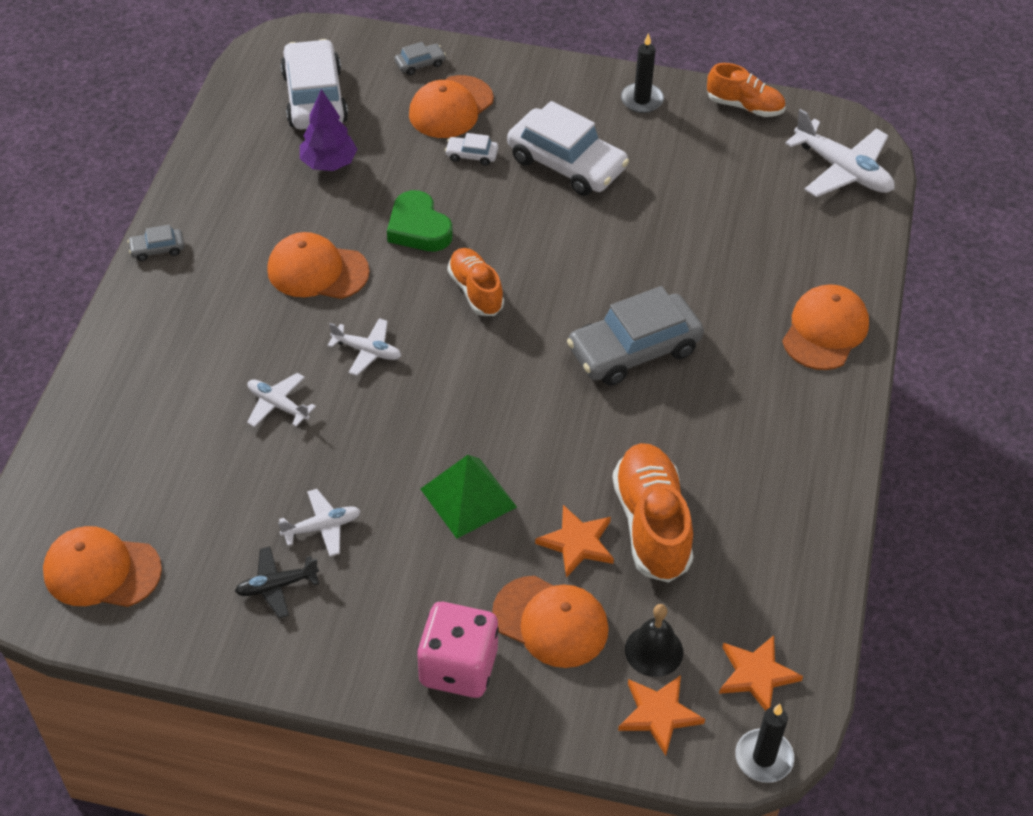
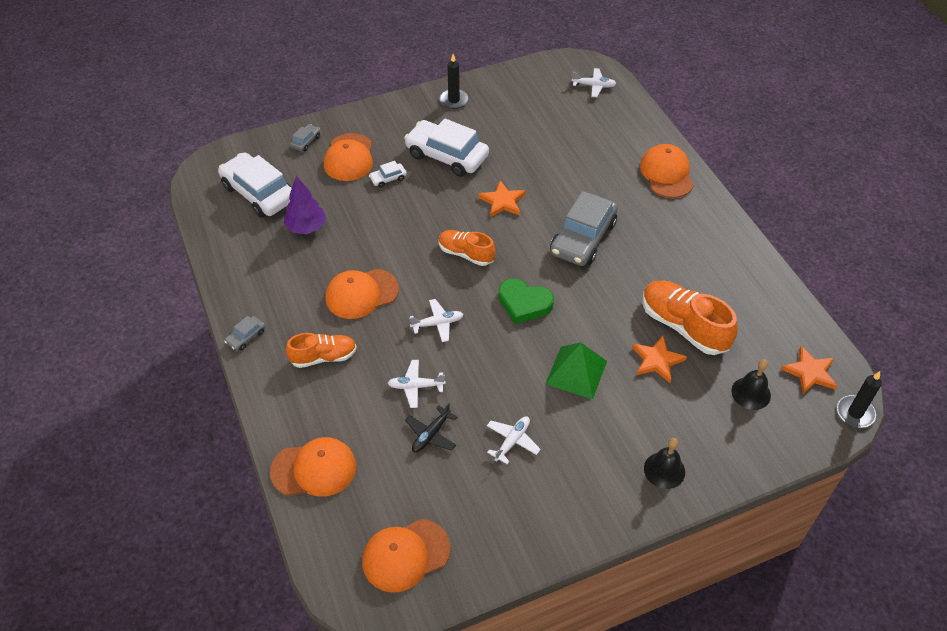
camera: 35 degrees left, 0 degrees up
black plane [235,546,319,618] -> black plane moved to [405,403,457,453]
green heart [387,190,453,251] -> green heart moved to [498,279,554,324]
pink dice [417,602,499,698] -> black bell [644,438,685,489]
orange cap [492,576,609,668] -> orange cap moved to [270,437,356,497]
white car [507,101,629,196] -> white car turned 150 degrees counterclockwise [404,118,489,177]
orange star [618,675,705,756] -> orange star moved to [478,180,526,217]
orange shoe [707,63,785,117] -> orange shoe moved to [286,333,357,368]
white plane [785,109,895,197] -> white plane [572,68,616,97], size x0.57

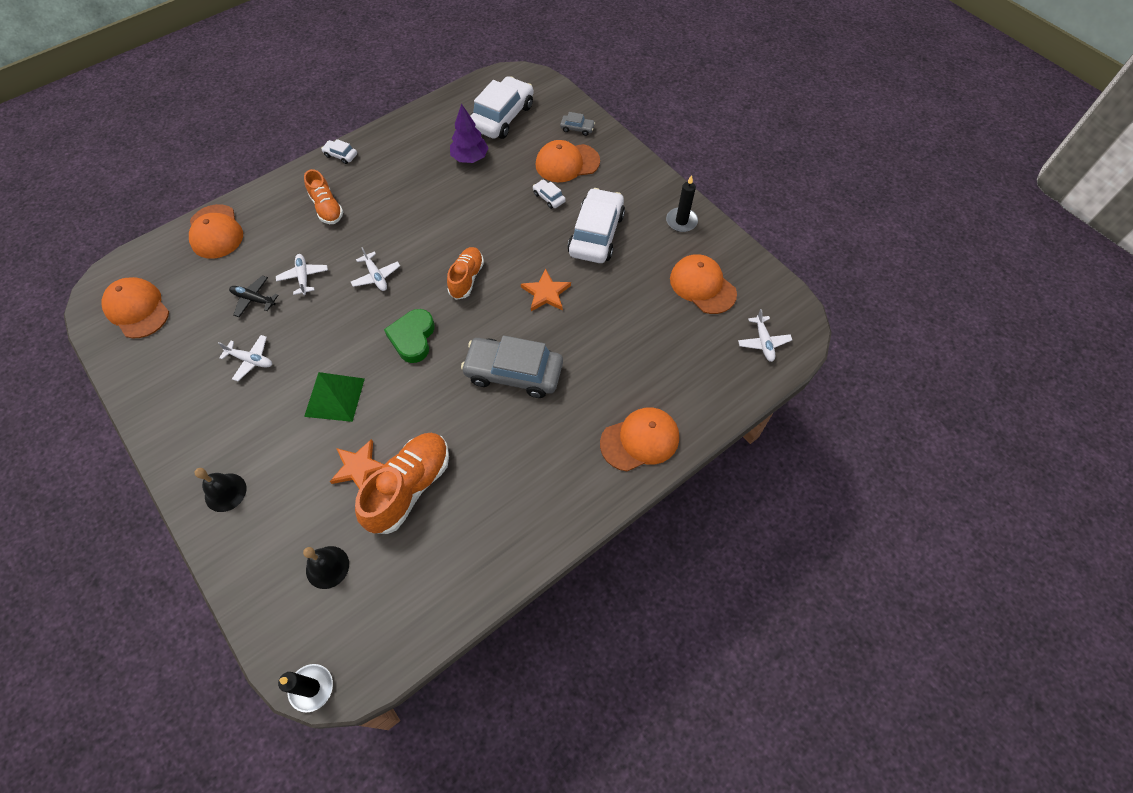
camera: 75 degrees right, 10 degrees up
grey car [224,316,265,351] -> white car [321,139,357,164]
orange cap [325,269,399,319] -> orange cap moved to [670,254,737,314]
orange star [781,346,837,394] -> none

